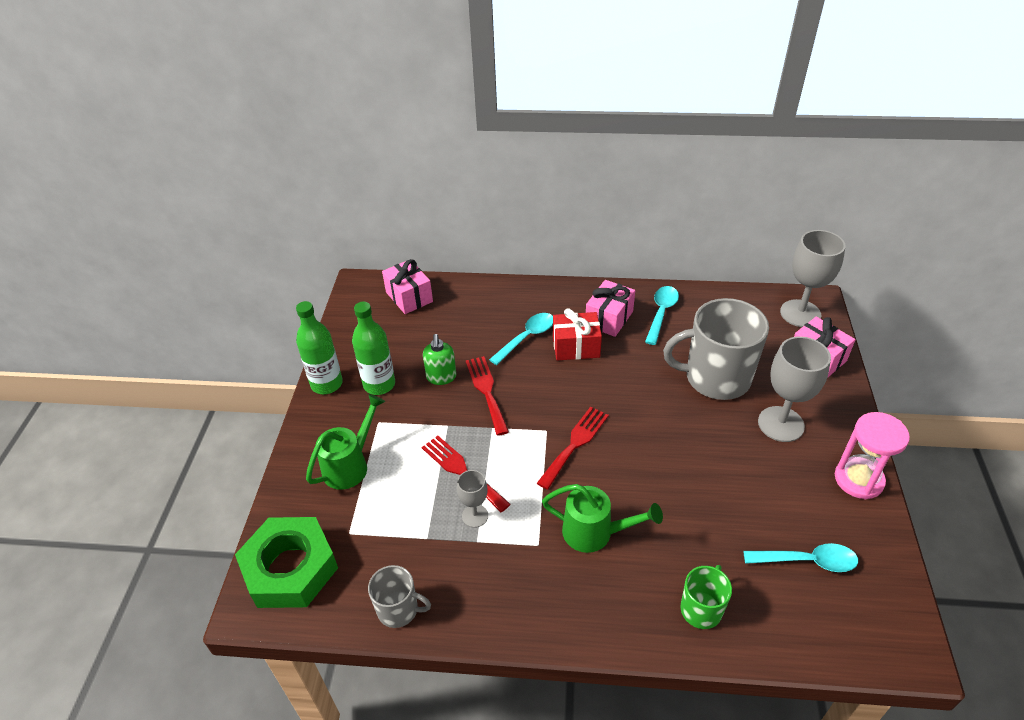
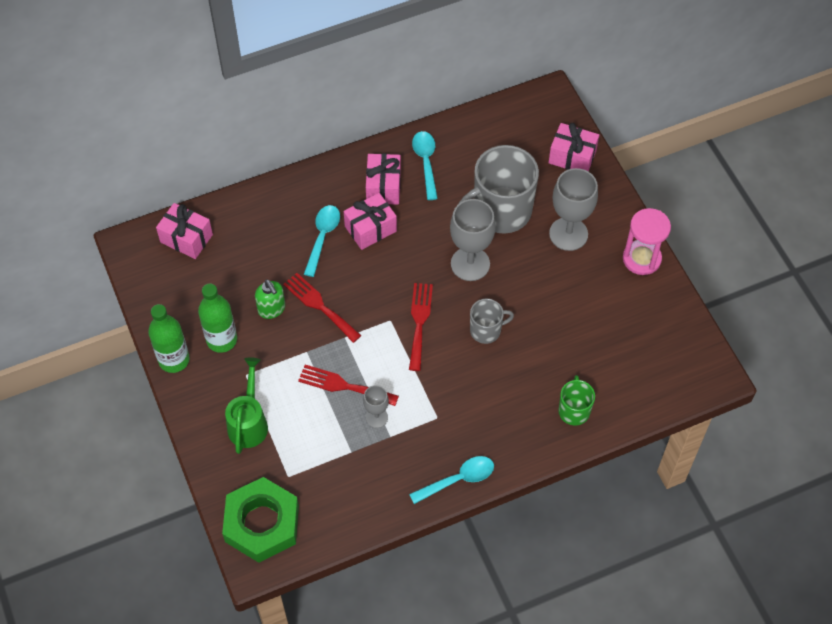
camera: 30 degrees left, 15 degrees up
grey mug [368,565,431,628] -> grey mug moved to [470,299,514,344]
green watering can [542,484,663,553] -> none
red gift [553,308,602,361] -> pink gift [344,193,397,250]
turquoise spoon [743,543,858,572] -> turquoise spoon moved to [409,456,494,504]
grey goblet [780,230,846,327] -> grey goblet moved to [450,199,496,281]

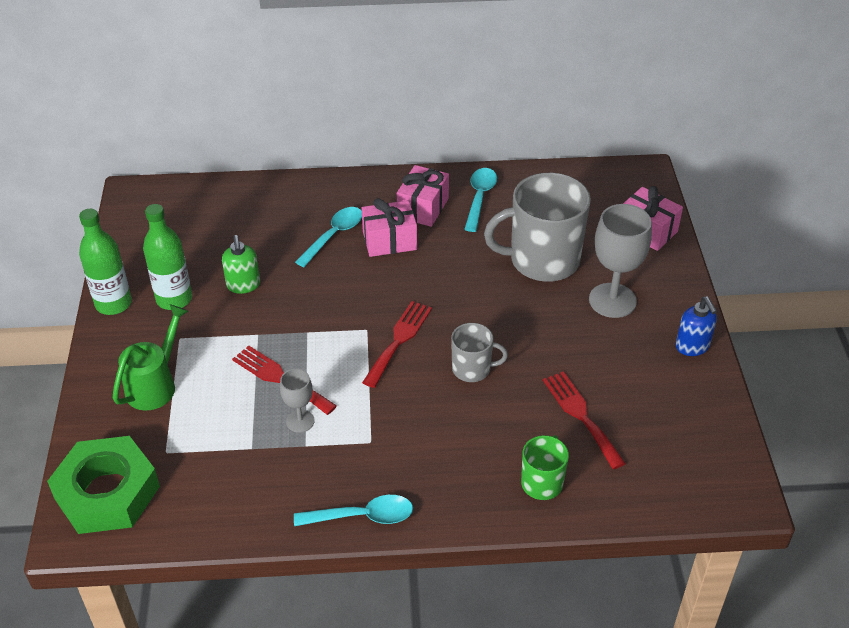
camera: 20 degrees right, 15 degrees down
pink gift [156,203,213,259] -> none
red fork [283,273,362,343] -> red fork moved to [543,371,626,469]
grey goblet [450,199,496,281] -> none
pink hourglass [623,208,671,275] -> blue soap dispenser [676,296,717,356]

